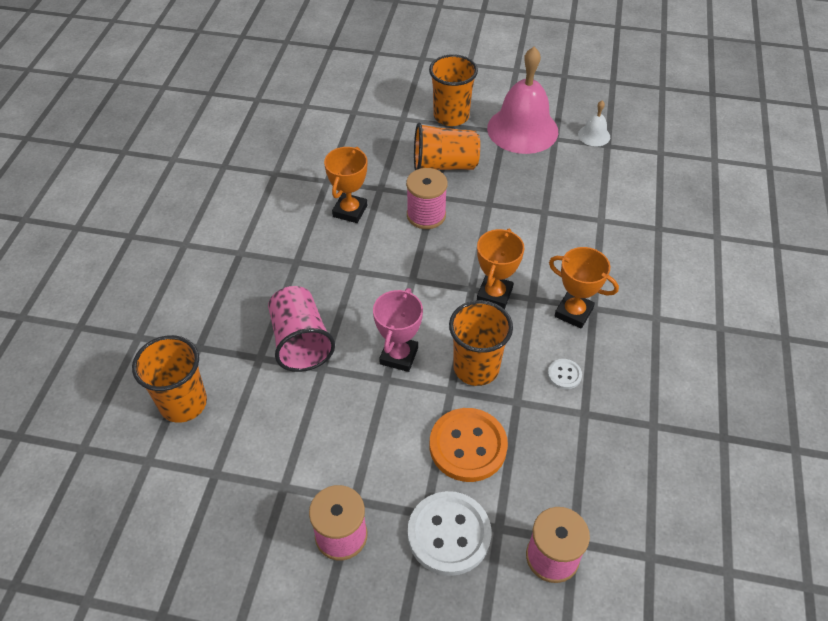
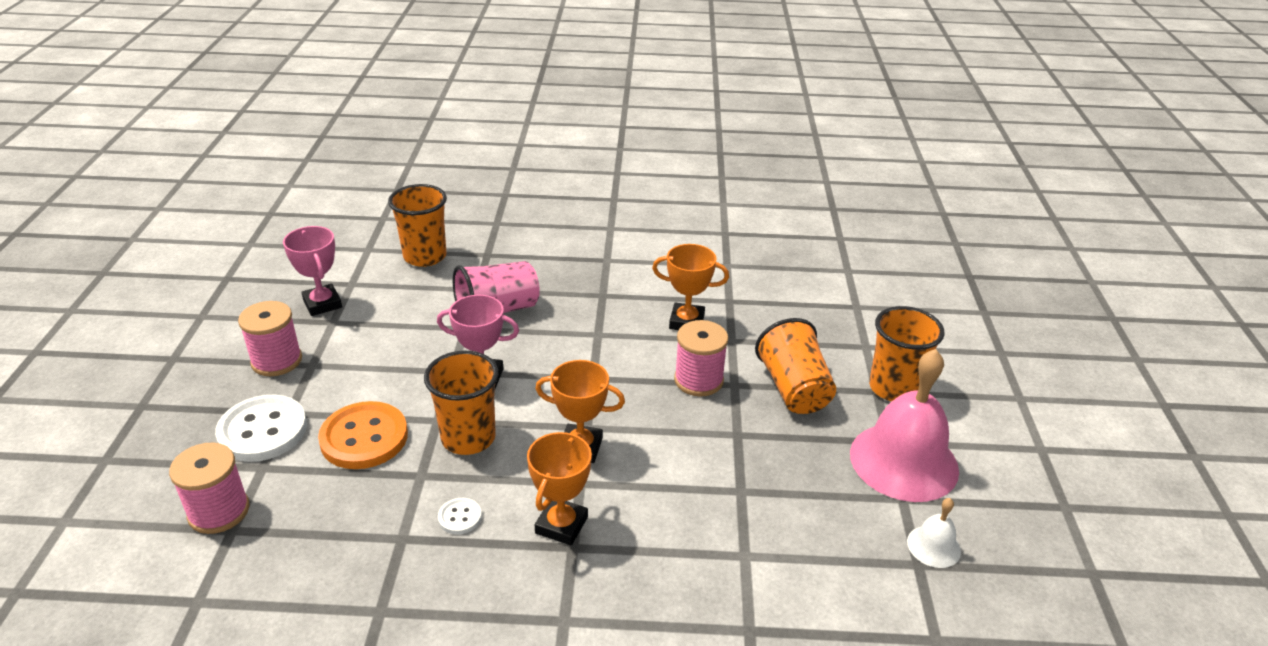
camera: 80 degrees right, 15 degrees down
none -> pink trophy [283,226,342,316]

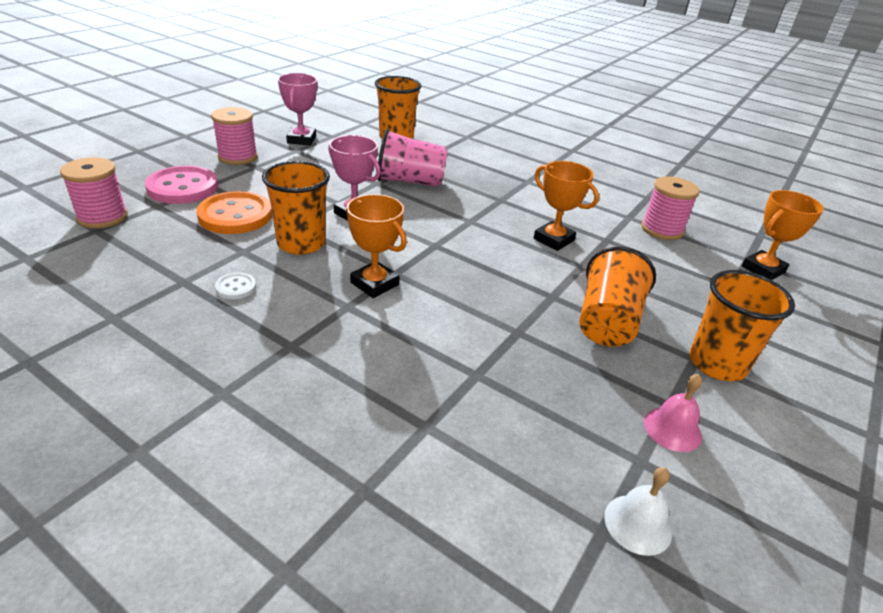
camera: 30 degrees right, 0 degrees up
white button [215,395,307,462] -> pink button [145,166,218,204]
orange trophy [527,432,592,545] -> orange trophy moved to [742,190,824,280]
pink spool [674,320,728,396] -> pink spool moved to [641,176,700,240]
pink bell [850,349,959,502] -> pink bell [644,374,702,452], size x0.45

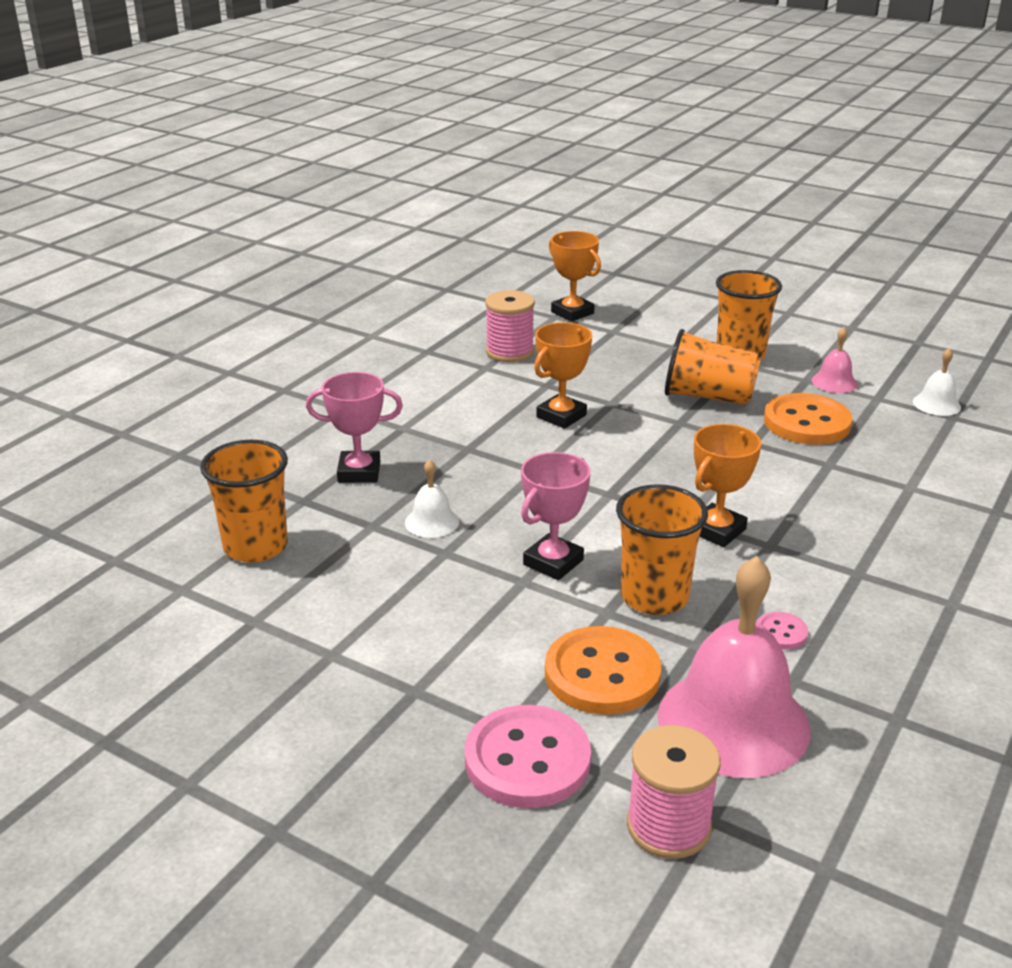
camera: 90 degrees left, 5 degrees down
pink spool [211,107,258,165] -> none
white button [215,273,256,299] -> pink button [757,612,808,650]
pink trophy [278,73,317,145] -> pink trophy moved to [306,372,403,483]
pink cup [378,129,448,187] -> white bell [405,459,459,538]
none -> pink bell [658,556,811,778]
none -> orange button [764,393,852,445]

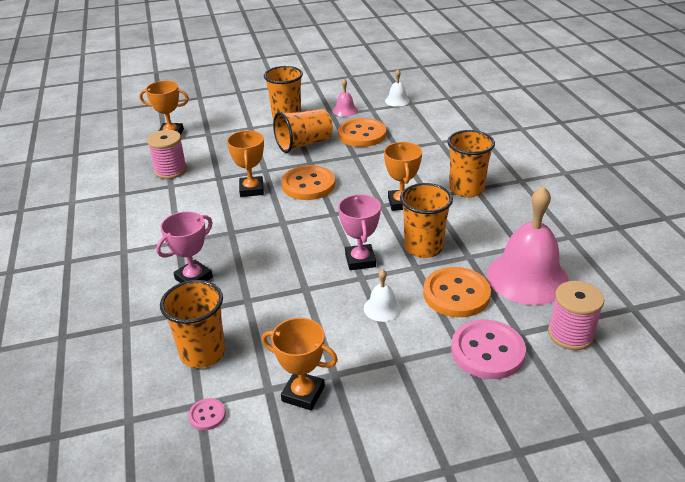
camera: 45 degrees left, 5 degrees up
white bell [405,459,459,538] -> white bell moved to [364,269,401,322]
pink button [757,612,808,650] -> pink button moved to [188,398,226,430]
none -> orange trophy [262,318,338,410]
none -> orange button [281,165,335,200]
none -> orange cup [447,130,495,198]

